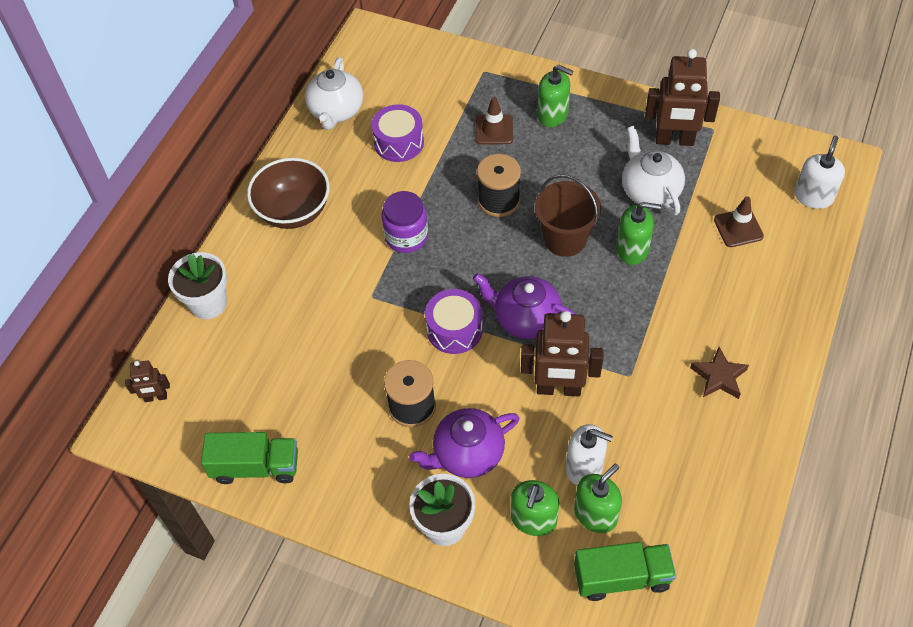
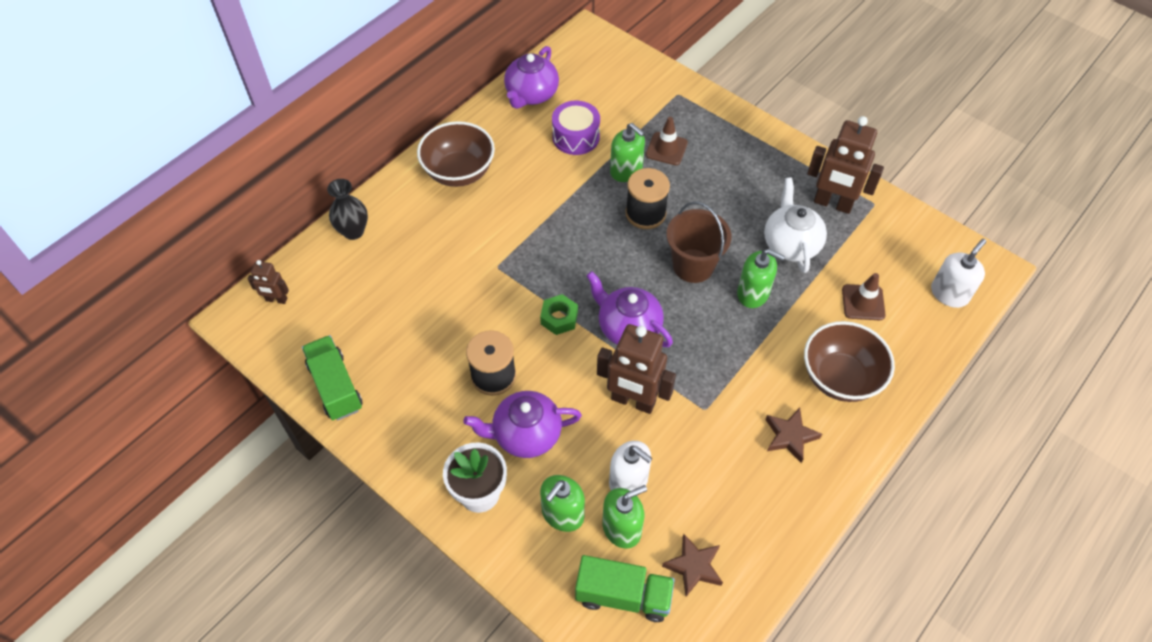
camera: 15 degrees right, 0 degrees up
white flower pot [168,252,227,319] -> black vase [327,179,368,240]
green truck [201,432,298,484] -> green truck turned 135 degrees counterclockwise [302,335,363,421]
white teapot [305,57,363,130] -> purple teapot [504,46,559,109]
purple jar [382,191,428,253] -> none
purple drum [425,289,483,354] -> green nut [540,294,578,335]
green soap dispenser [537,64,573,127] -> green soap dispenser moved to [610,123,645,182]
none -> brown star [662,534,723,596]
none -> brown bowl [804,321,895,402]

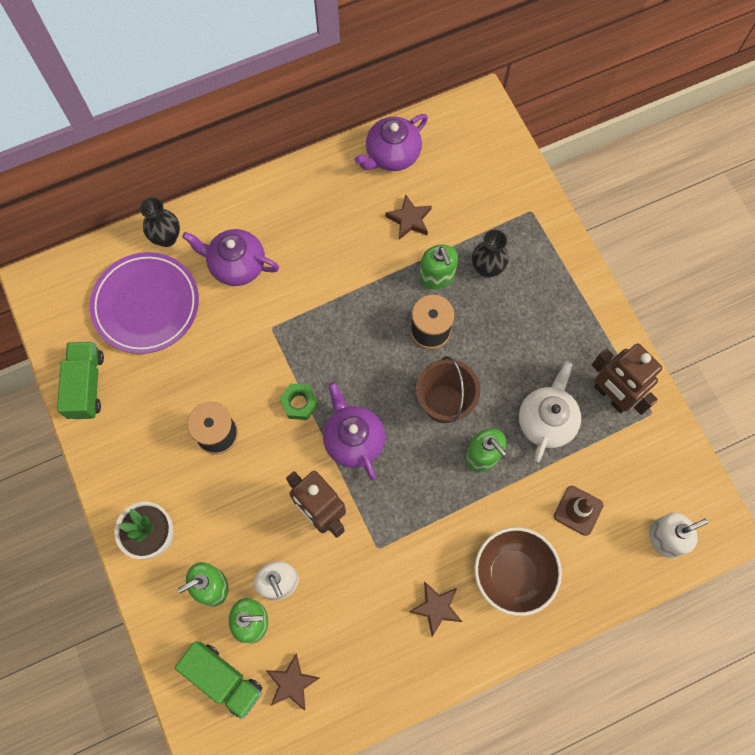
camera: 25 degrees right, 15 degrees up
brown robot [248,260,289,304] -> none
brown bowl [417,121,495,187] -> none
purple teapot [463,391,582,458] -> purple teapot moved to [182,229,279,286]
purple drum [552,101,600,155] -> brown star [385,194,432,240]
brown traffic cone [646,117,688,165] -> black vase [472,230,509,278]
none -> purple plate [90,252,199,354]

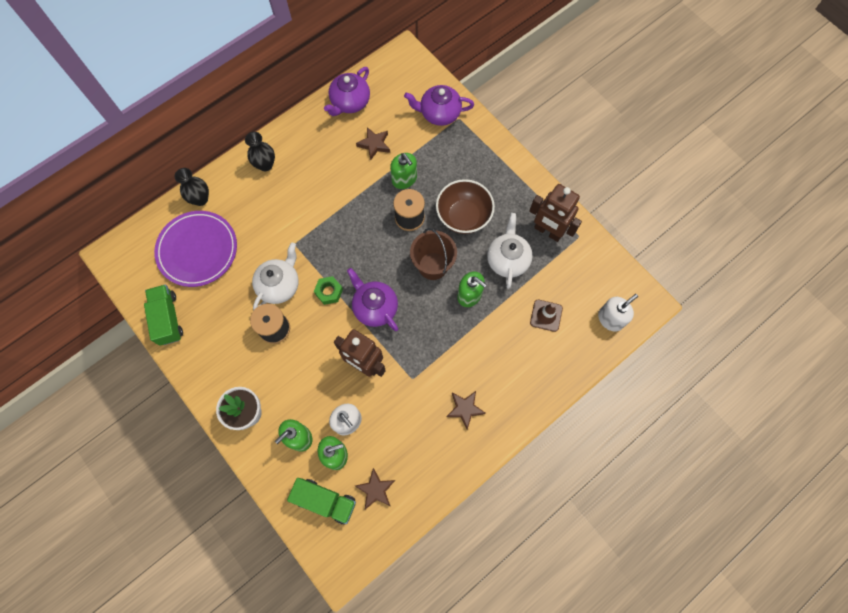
camera: 15 degrees left, 0 degrees up
purple teapot [182,229,279,286] -> purple teapot moved to [404,85,474,126]
black vase [472,230,509,278] -> black vase moved to [245,132,275,171]
brown bowl [475,527,562,616] -> brown bowl moved to [436,179,495,234]
none -> white teapot [252,242,299,310]

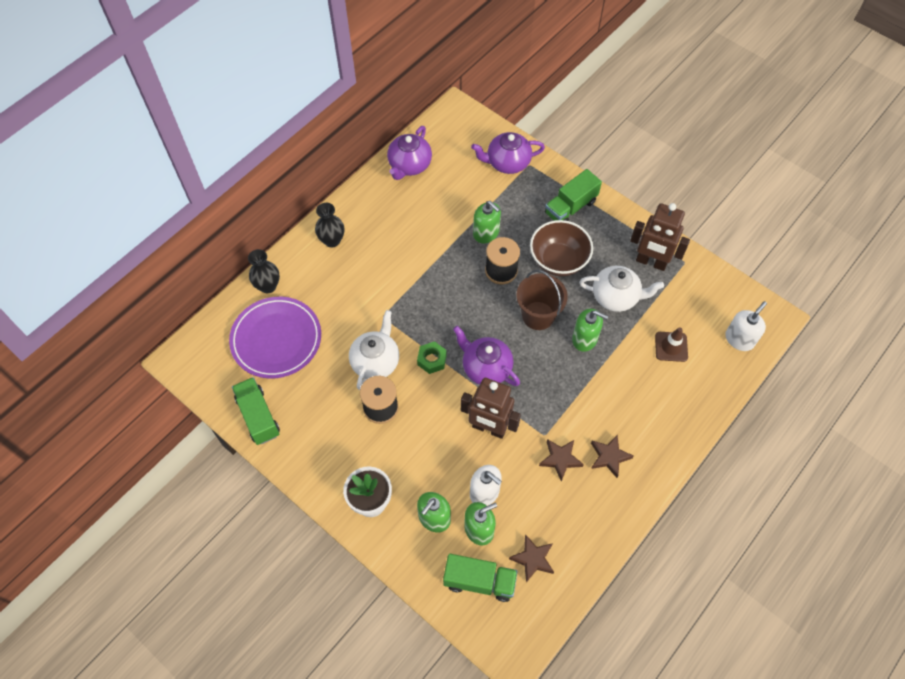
camera: 10 degrees left, 10 degrees down
brown star [356,127,390,160] -> brown star moved to [539,439,584,481]
white teapot [487,213,532,289] -> white teapot turned 105 degrees clockwise [579,266,664,312]
none -> green truck [545,169,602,221]

